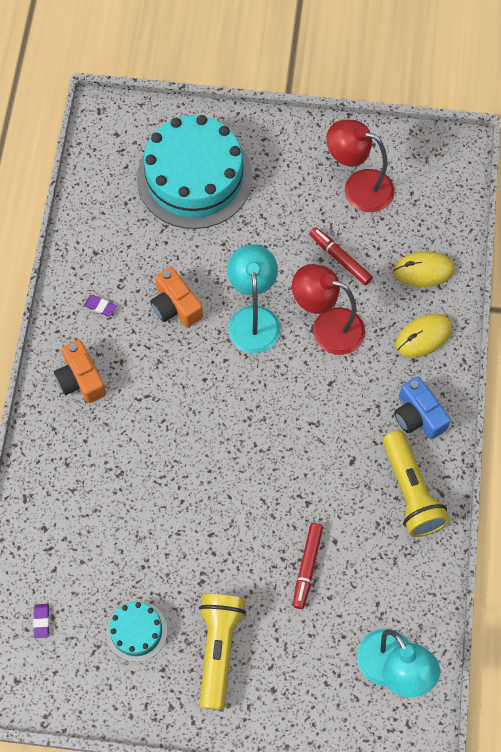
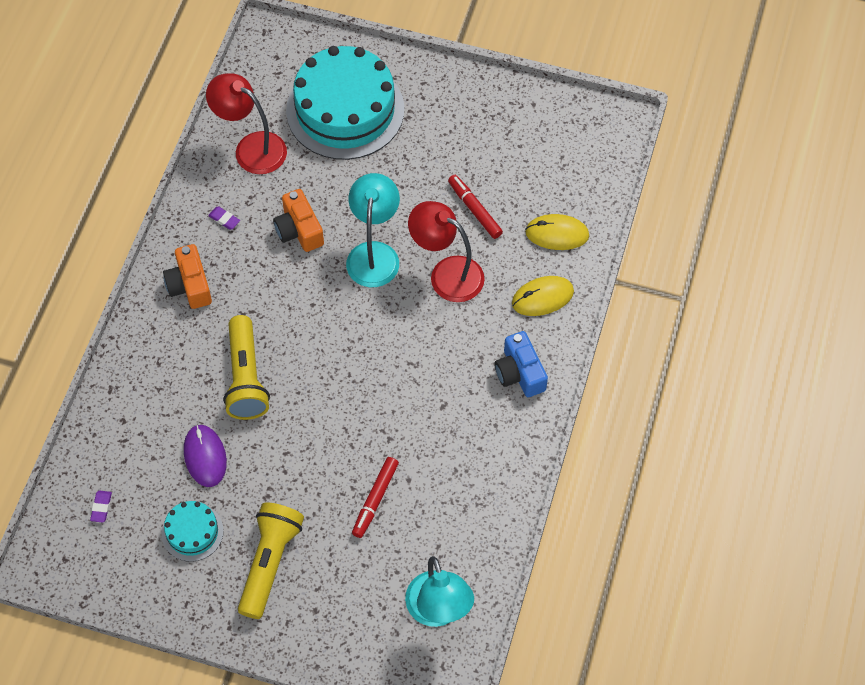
camera: 10 degrees right, 5 degrees down
red lamp [326,120,394,212] -> red lamp moved to [206,73,287,174]
yellow flashlight [382,431,450,537] -> yellow flashlight moved to [223,315,270,420]
none -> purple mouse [184,425,227,487]

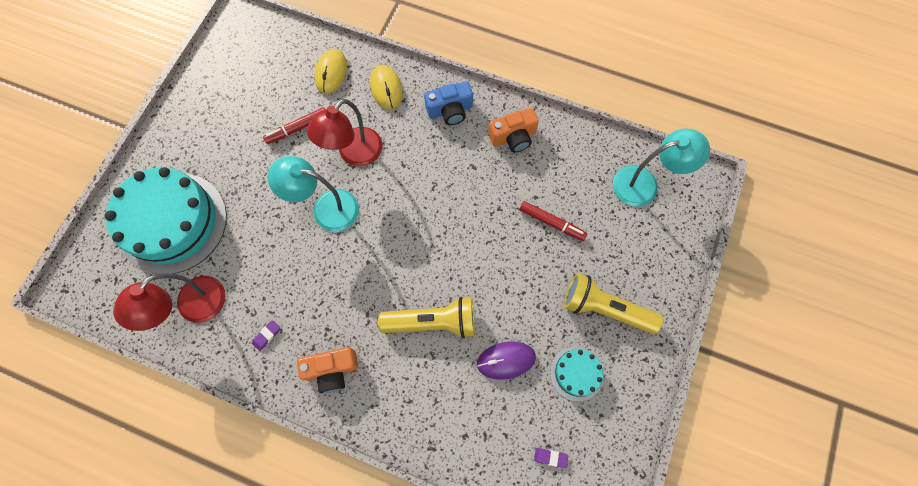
camera: 85 degrees left, 10 degrees up
orange camera [273,189,324,252] -> orange camera moved to [488,108,539,153]

